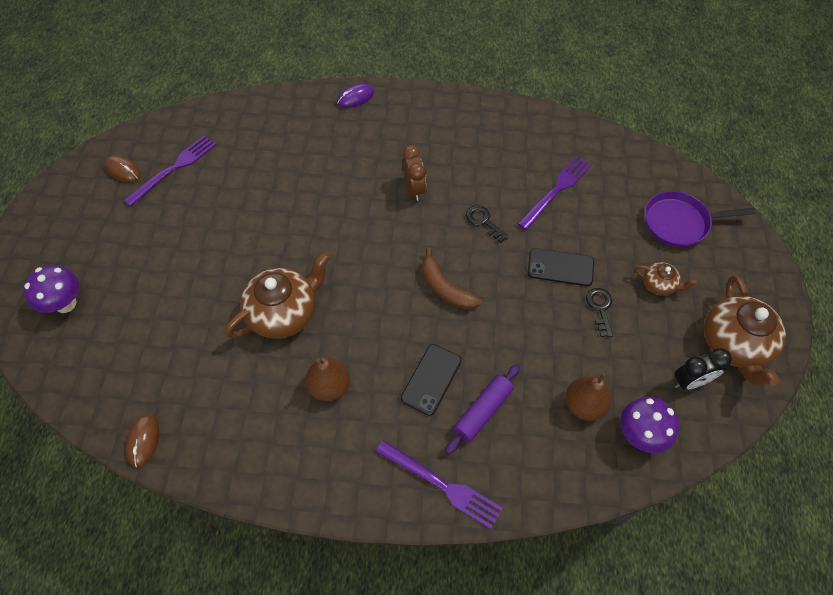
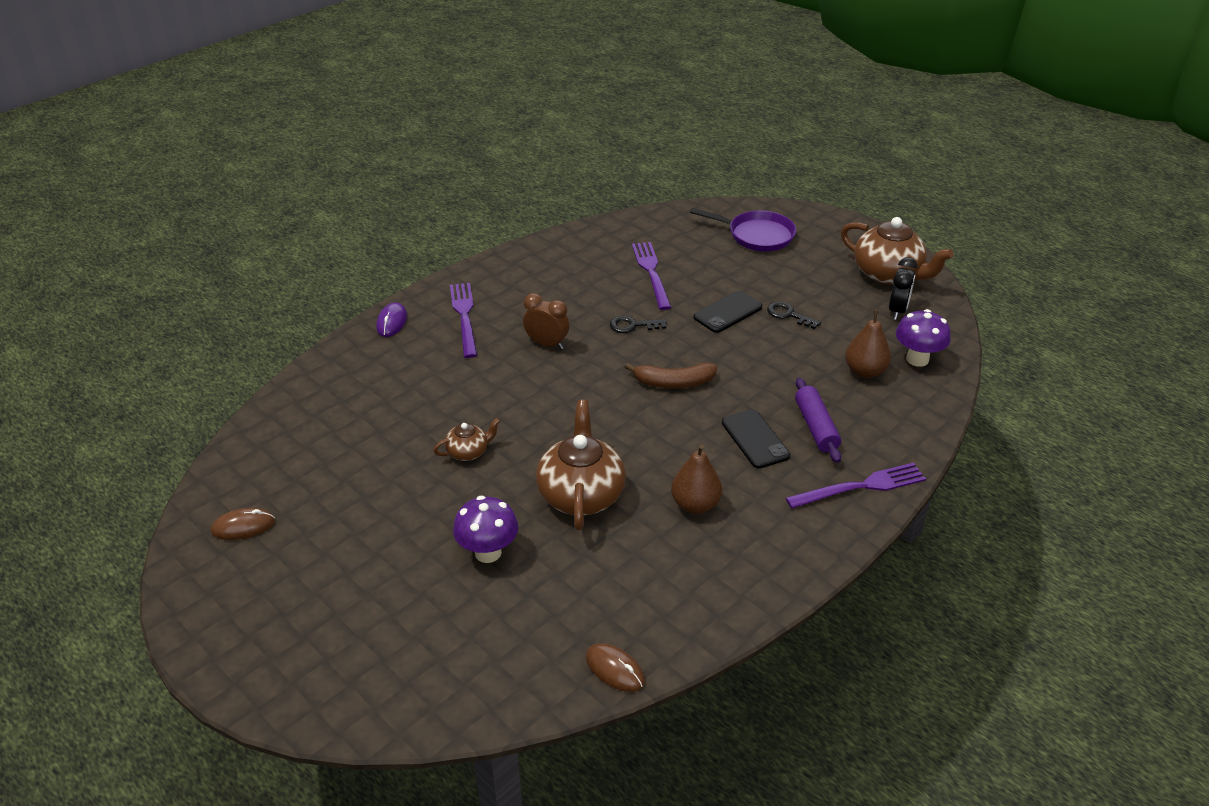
camera: 50 degrees left, 20 degrees down
purple mushroom [24,265,79,313] -> purple mushroom moved to [453,496,518,563]
purple fork [124,135,216,206] -> purple fork moved to [450,283,477,358]
brown teapot [634,262,698,296] -> brown teapot moved to [433,418,500,461]
purple pan [645,191,756,247] -> purple pan turned 105 degrees counterclockwise [690,208,796,251]

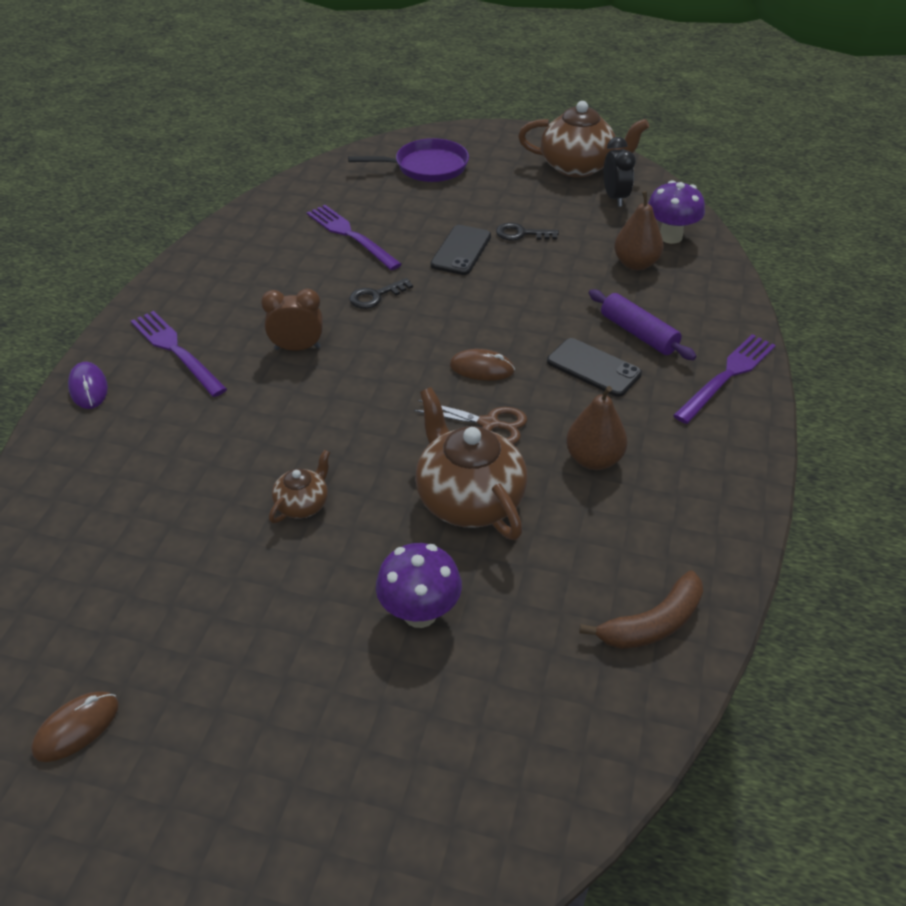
camera: 30 degrees left, 5 degrees up
brown mouse [586,643,645,692] -> brown mouse moved to [450,349,515,381]
brown banana [625,362,717,388] -> brown banana moved to [579,570,703,649]
none -> brown scissors [414,400,527,444]

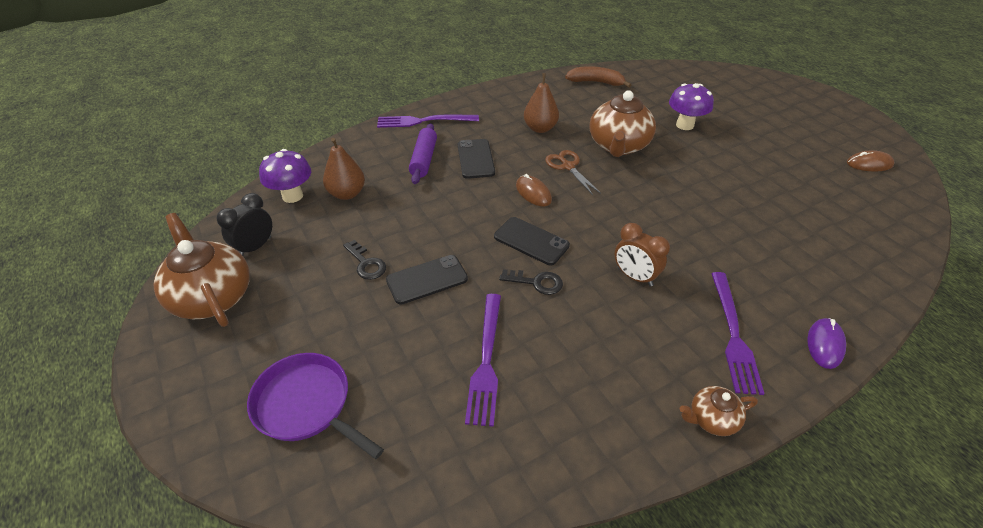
camera: 135 degrees left, 0 degrees up
brown teapot [269,449,330,523] -> brown teapot moved to [680,386,758,436]
none -> black phone [494,217,570,265]

